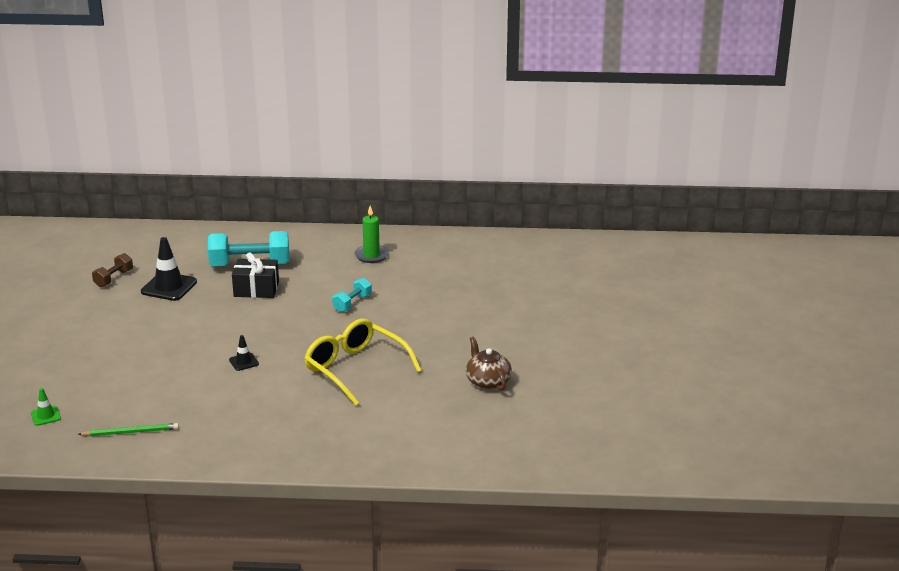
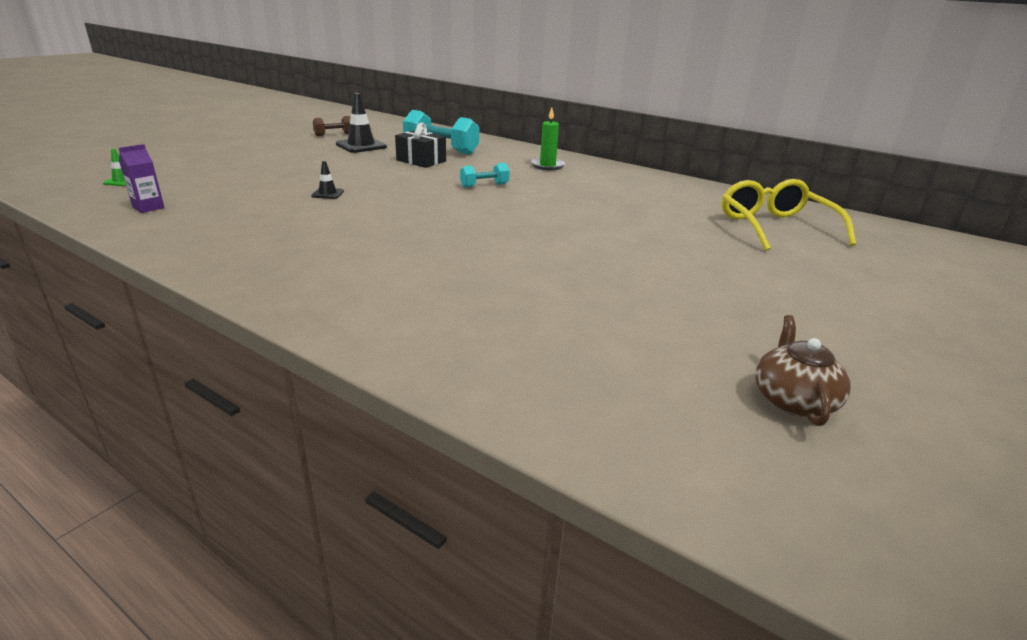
camera: 30 degrees right, 0 degrees up
green pencil [78,423,179,436] -> purple carton [119,144,165,213]
yellow glasses [304,319,422,405] -> yellow glasses moved to [722,179,856,251]
brown teapot [466,337,512,391] -> brown teapot moved to [755,315,851,426]

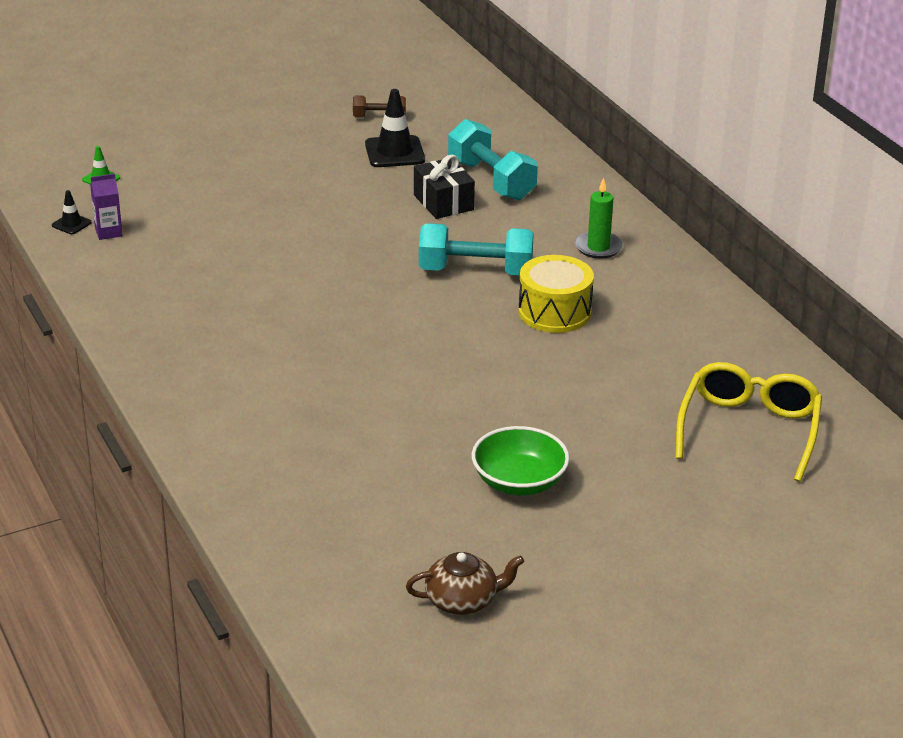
camera: 30 degrees right, 5 degrees up
black traffic cone [311,161,344,199] -> black traffic cone moved to [52,190,92,234]
turquoise dumbbell [460,163,510,188] -> turquoise dumbbell [419,223,534,275], size x1.87
brown teapot [755,315,851,426] -> brown teapot turned 45 degrees clockwise [406,552,524,615]
none -> green bowl [472,426,570,496]
none -> yellow drum [518,255,594,333]

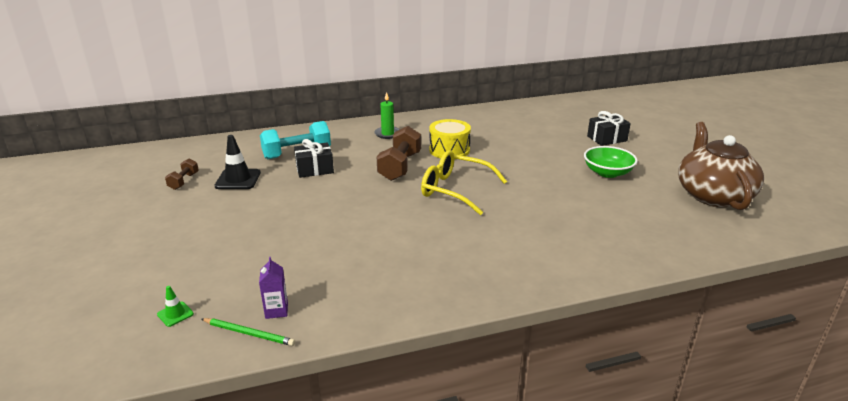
camera: 80 degrees left, 5 degrees down
black traffic cone [52,190,92,234] -> green pencil [202,318,295,346]
brown teapot [406,552,524,615] -> brown teapot [678,122,764,210], size x2.03
turquoise dumbbell [419,223,534,275] -> brown dumbbell [377,126,421,181]
yellow glasses [675,362,822,482] -> yellow glasses moved to [421,150,507,215]
none -> black gift [587,111,631,146]

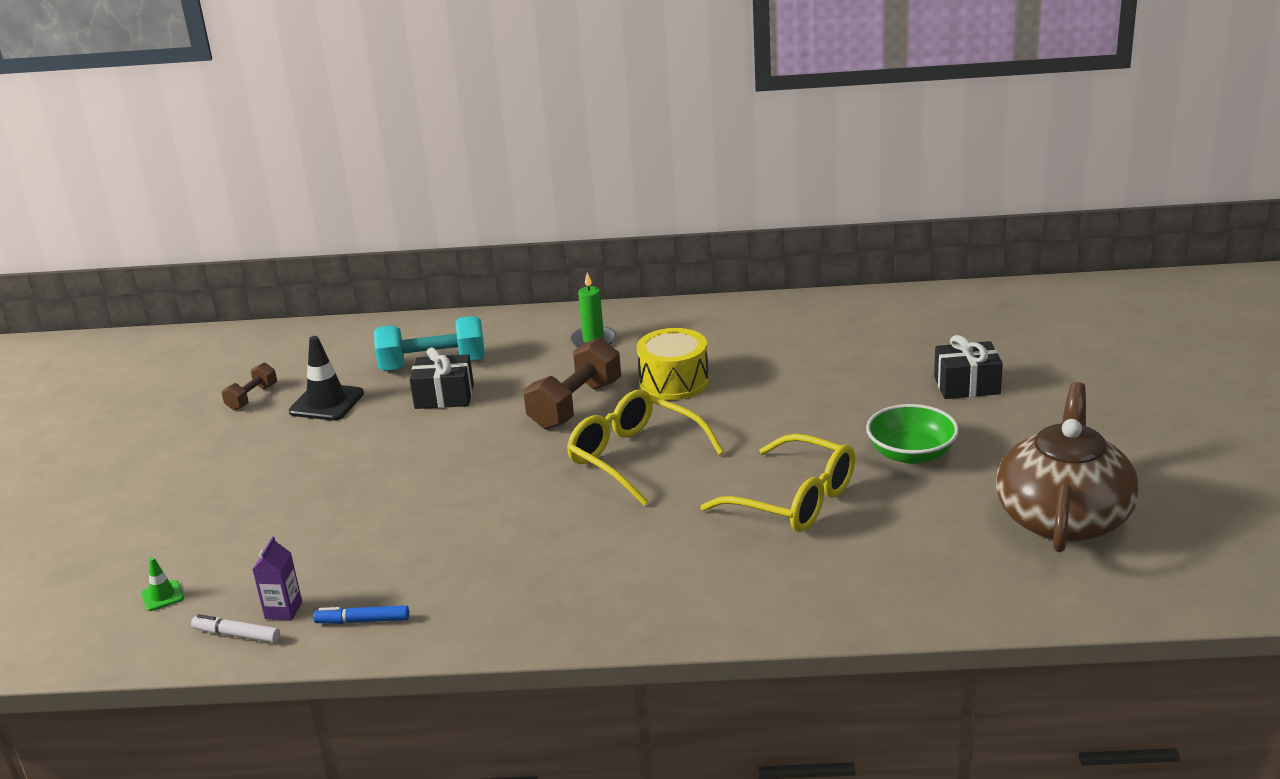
camera: 20 degrees right, 0 degrees up
green pencil [202,318,295,346] -> white marker [191,614,280,643]
none -> blue marker [313,605,409,624]
none -> yellow glasses [700,434,855,532]

